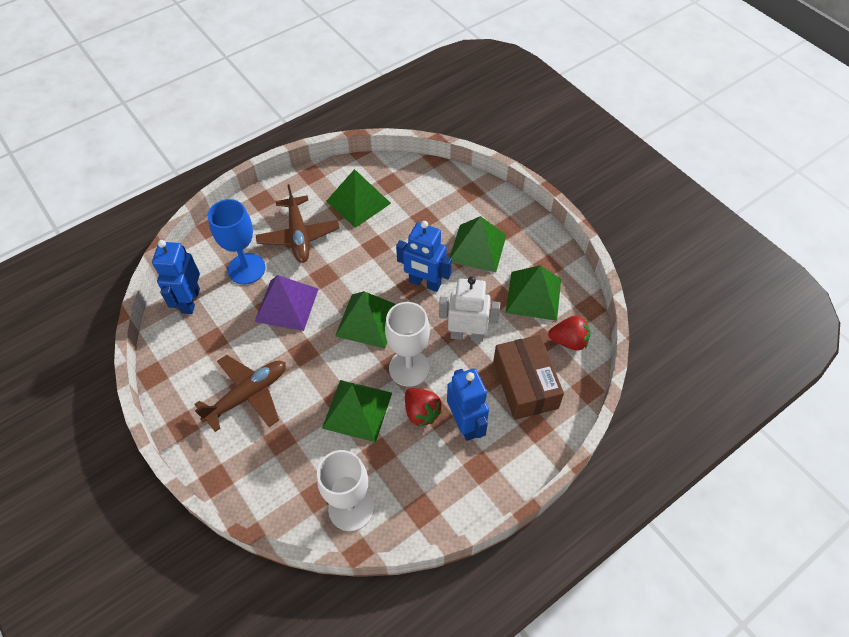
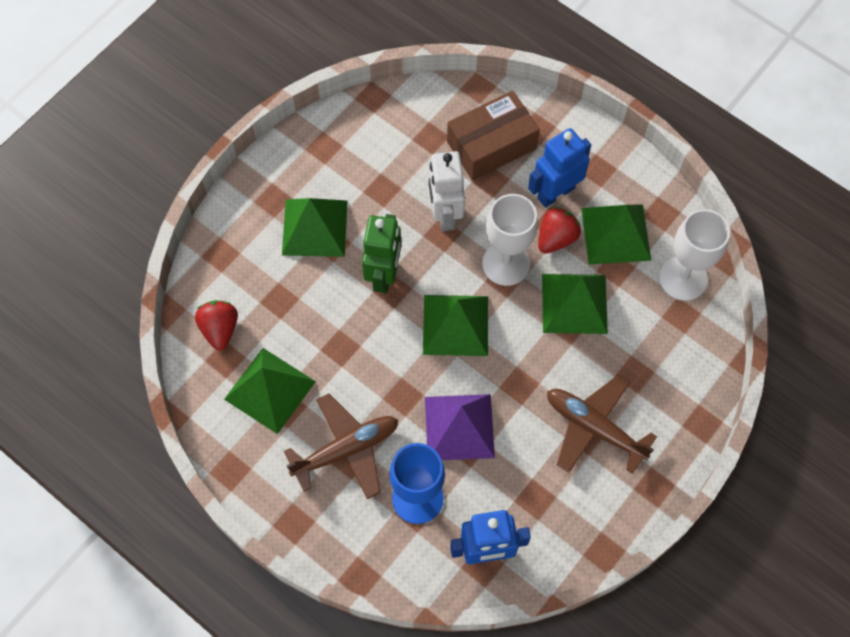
camera: 105 degrees left, 10 degrees up
blue robot [396,221,452,292] -> green robot [362,214,401,293]
green pyramid [506,265,561,321] -> green pyramid moved to [581,204,651,265]
red strawberry [548,315,590,351] -> red strawberry moved to [195,300,238,351]

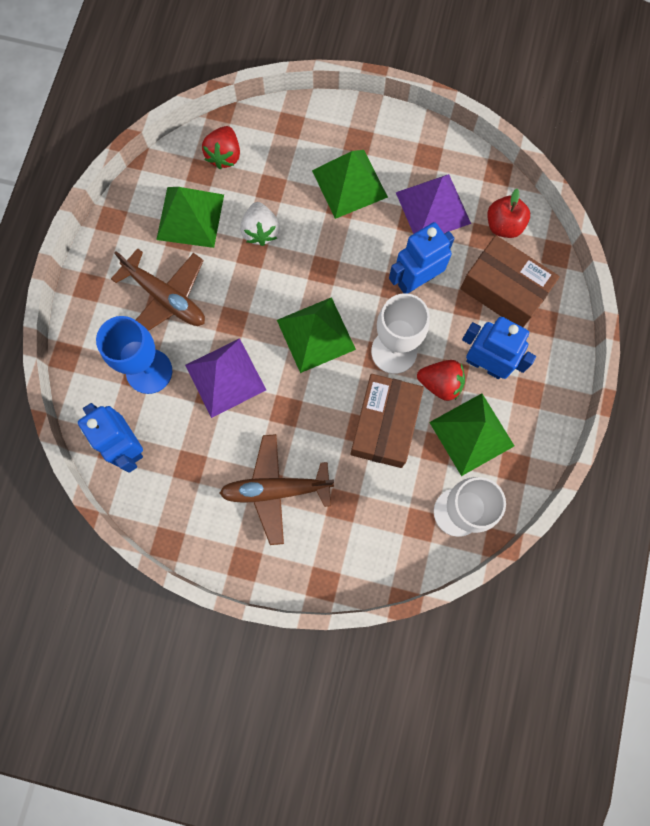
camera: 65 degrees right, 10 degrees up
red strawberry [195,300,238,351] -> red strawberry turned 135 degrees clockwise [202,126,240,169]
green robot [362,214,401,293] -> none
white robot [429,151,465,231] -> blue robot [389,222,455,294]
green pyramid [542,274,608,334] -> brown box [350,374,424,468]
brown plane [547,374,657,474] -> brown plane turned 105 degrees counterclockwise [219,434,334,545]
none -> white strawberry [240,202,280,246]
none -> purple pyramid [396,174,471,234]
none -> red apple [487,189,530,238]

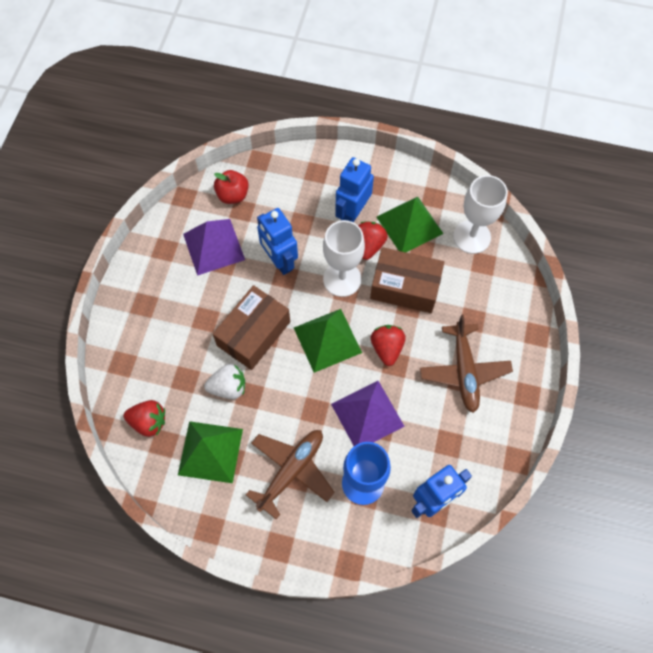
camera: 90 degrees left, 10 degrees down
green pyramid [312,150,388,219] -> none
brown box [460,235,560,327] -> brown box moved to [213,285,290,370]
none -> red strawberry [371,325,406,366]

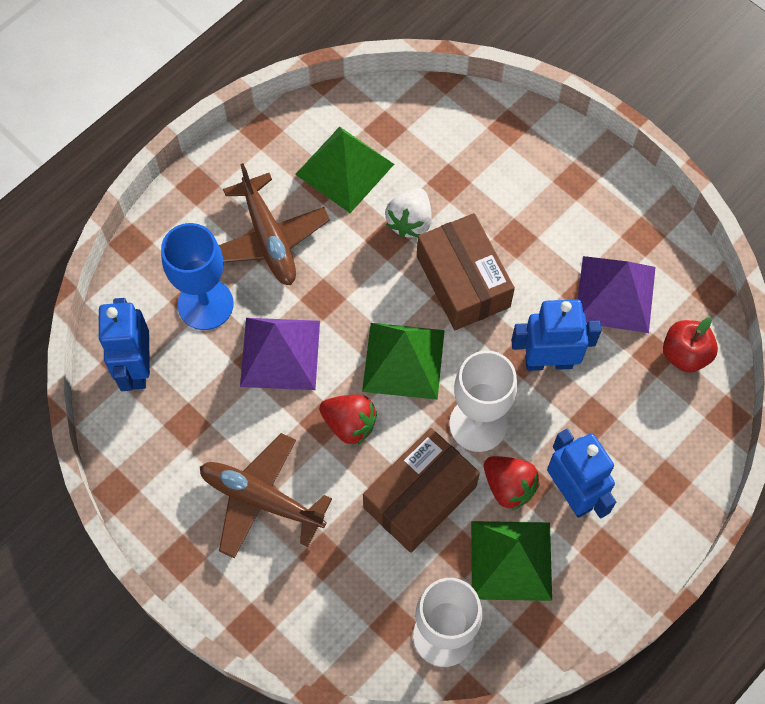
camera: 120 degrees right, 0 degrees up
red strawberry [123,400,165,437] -> none

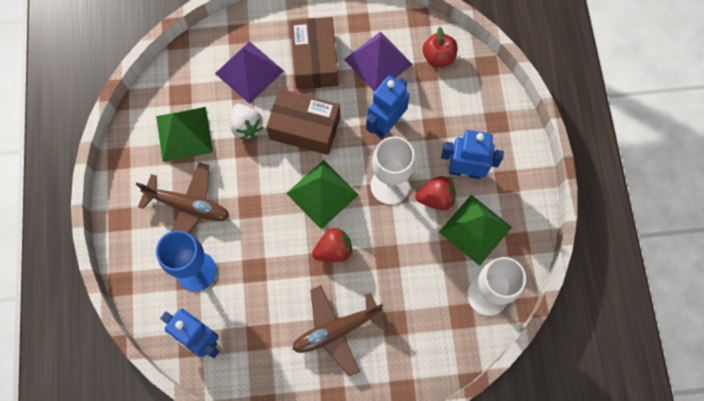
camera: 50 degrees left, 5 degrees up
purple pyramid [240,318,320,390] -> purple pyramid moved to [215,41,284,104]
brown box [363,428,480,553] -> brown box moved to [290,17,339,90]

